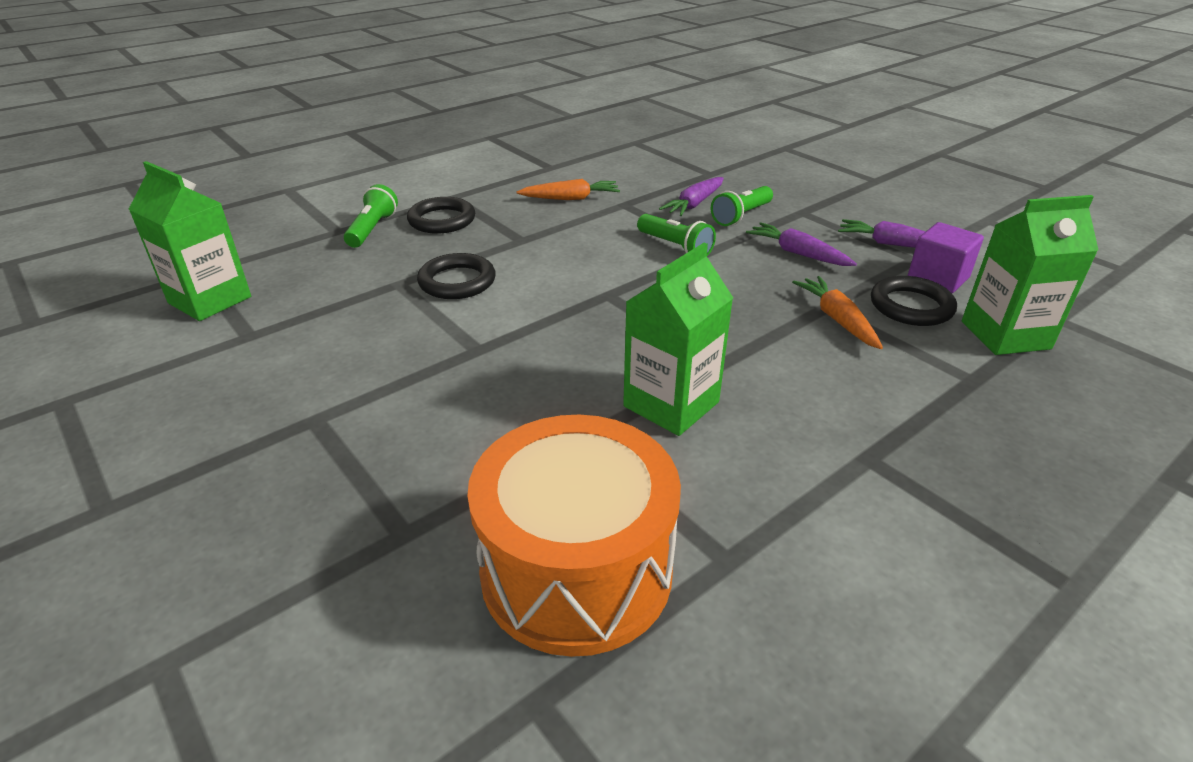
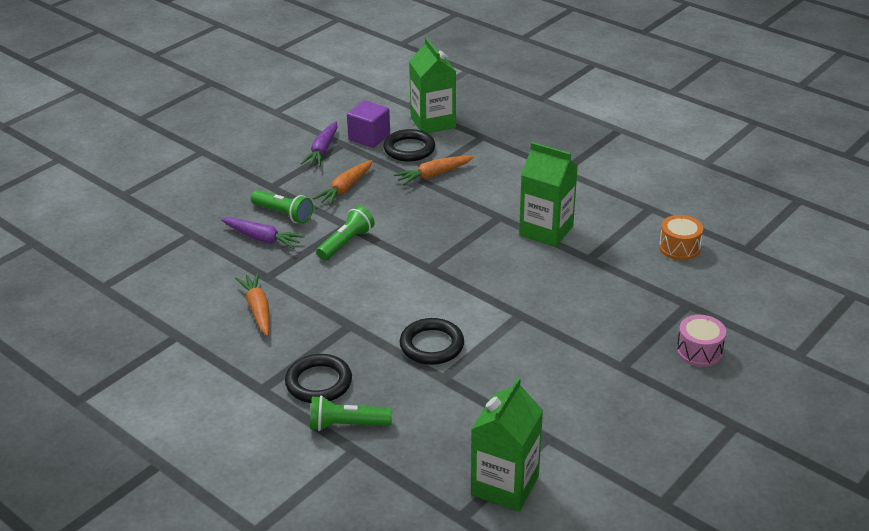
camera: 100 degrees left, 0 degrees up
orange drum [467,415,681,657] -> orange drum [659,215,703,260], size x0.45
purple carrot [746,222,857,266] -> orange carrot [313,160,373,206]
none -> pink drum [676,315,726,367]

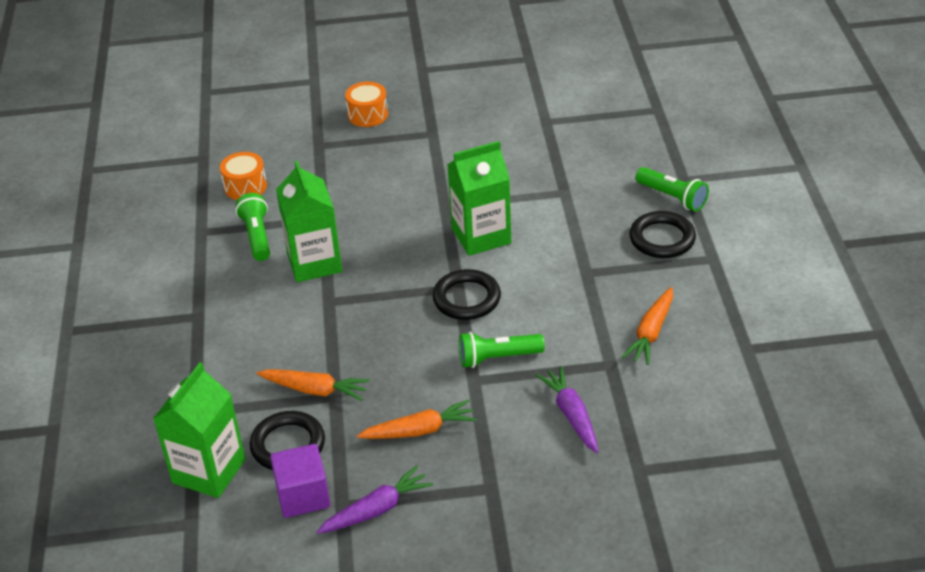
camera: 135 degrees left, 5 degrees up
green flashlight [251,190,313,224] -> green flashlight moved to [235,193,270,261]
black ring [400,318,464,365] -> black ring moved to [433,269,501,320]
green carton [471,377,543,512] -> green carton moved to [447,141,511,256]
pink drum [676,315,726,367] -> orange drum [345,82,388,127]

